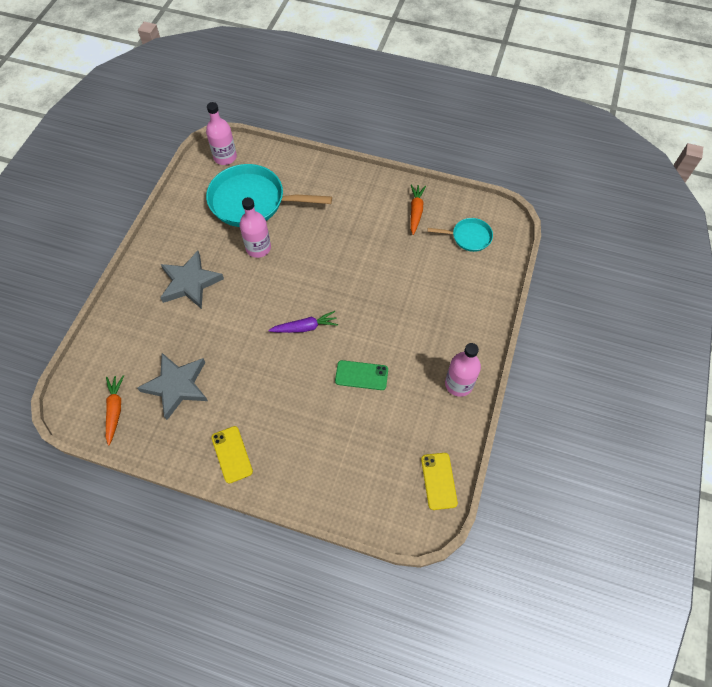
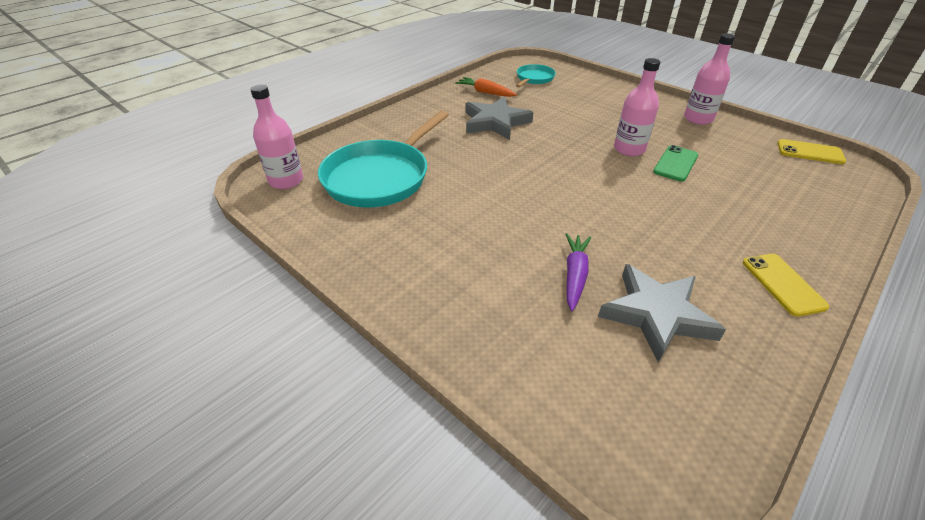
camera: 65 degrees left, 20 degrees down
orange carrot [106,375,124,446] -> none
grey star [160,251,224,309] -> grey star moved to [465,97,534,140]
yellow phone [211,426,253,484] -> yellow phone turned 75 degrees clockwise [743,254,829,317]
pink bottle [240,197,271,258] -> pink bottle moved to [614,58,660,156]
purple carrot [269,311,338,333] -> purple carrot moved to [565,233,591,311]

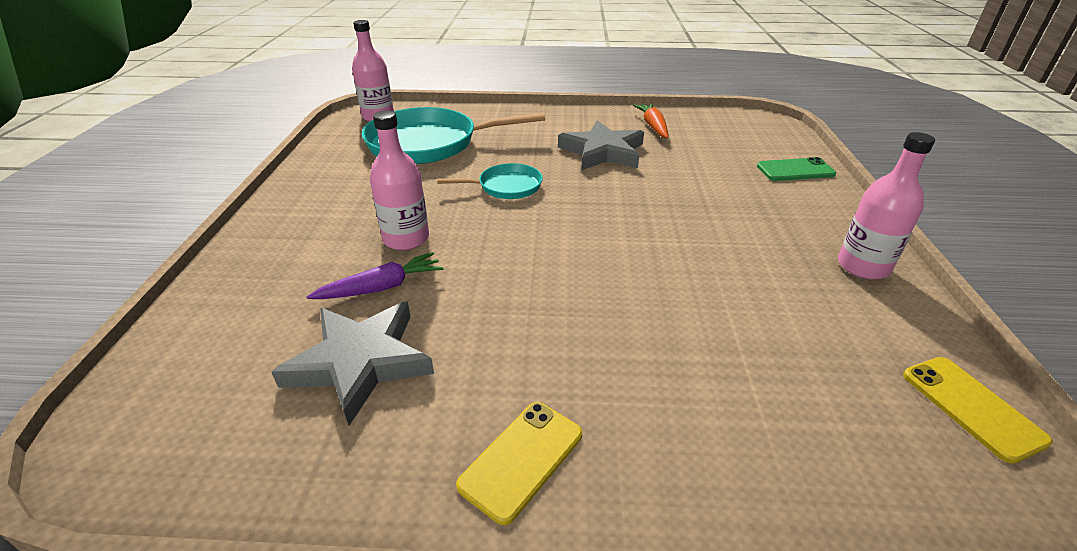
camera: 50 degrees right, 5 degrees down
turquoise pan [516,64,556,87] -> turquoise pan moved to [437,163,543,199]
pink bottle [614,58,660,156] -> pink bottle moved to [370,111,429,250]
green phone [653,145,698,182] -> green phone moved to [757,157,836,181]

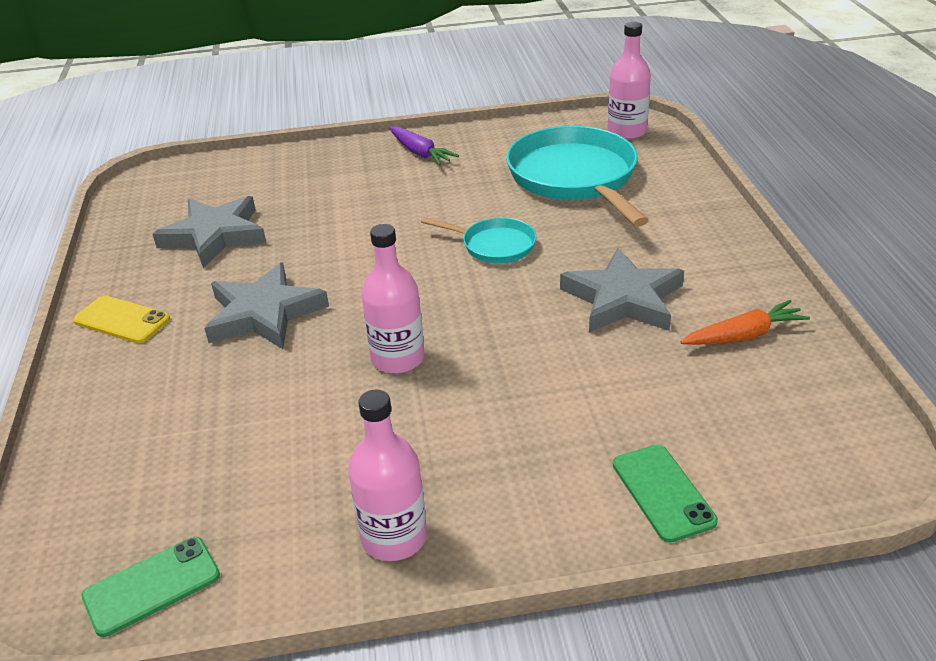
camera: 80 degrees right, 0 degrees up
purple carrot [307,252,443,299] -> purple carrot moved to [389,126,459,165]
pink bottle [370,111,429,250] -> pink bottle moved to [362,224,425,374]
turquoise pan [437,163,543,199] -> turquoise pan turned 45 degrees counterclockwise [421,217,537,263]
yellow phone [903,357,1053,464] -> green phone [82,537,220,637]
none -> grey star [205,262,329,349]

